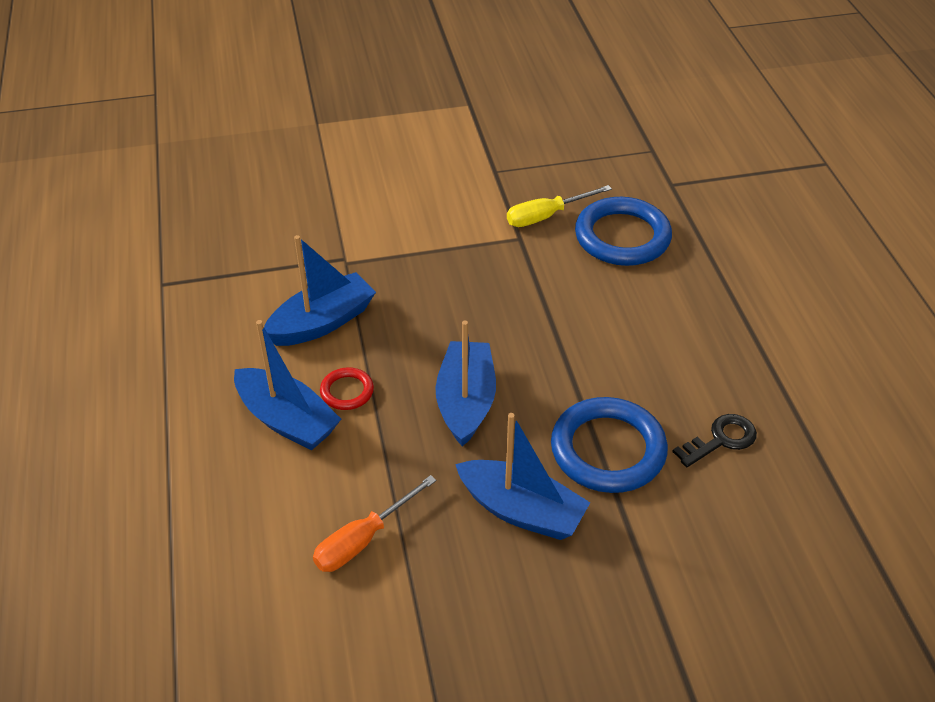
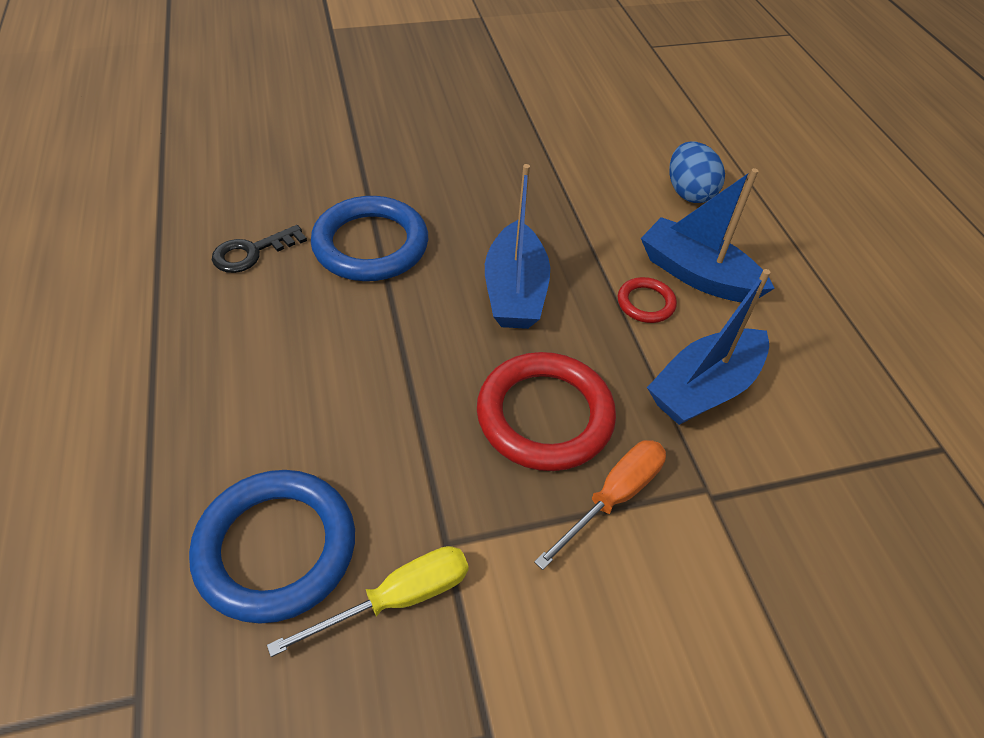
camera: 175 degrees right, 5 degrees up
orange screwdriver [313,475,436,572] -> orange screwdriver moved to [534,440,666,570]
blue boat [455,413,591,540] -> none
none -> red ring [477,352,616,471]
none -> blue egg [670,141,725,203]

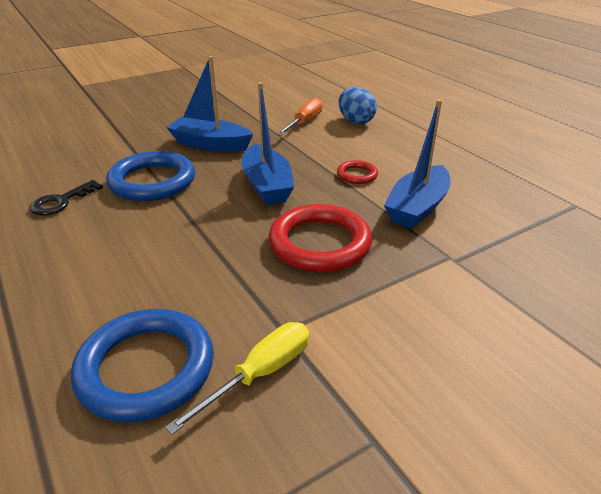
camera: 15 degrees left, 15 degrees down
orange screwdriver [534,440,666,570] -> orange screwdriver moved to [276,98,323,136]
blue boat [641,168,775,302] -> blue boat moved to [166,56,253,152]

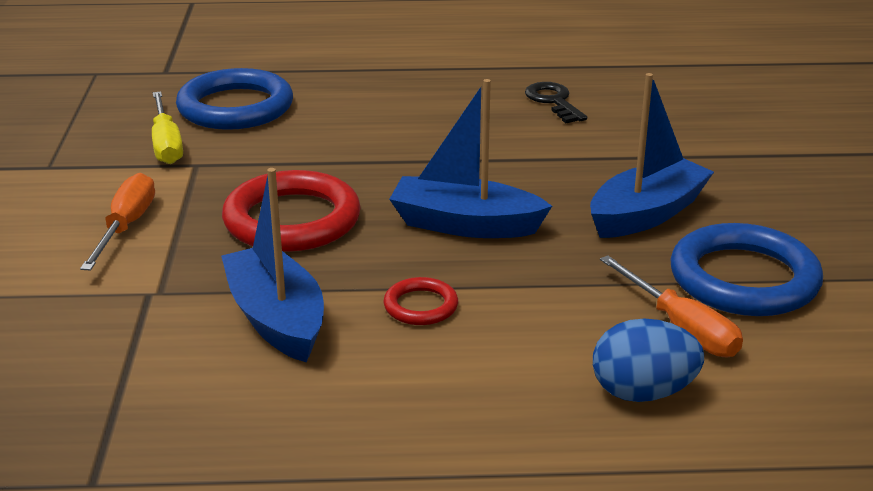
camera: 120 degrees right, 5 degrees down
blue ring [106,151,195,201] -> blue ring moved to [670,223,823,316]
none -> orange screwdriver [80,173,155,271]

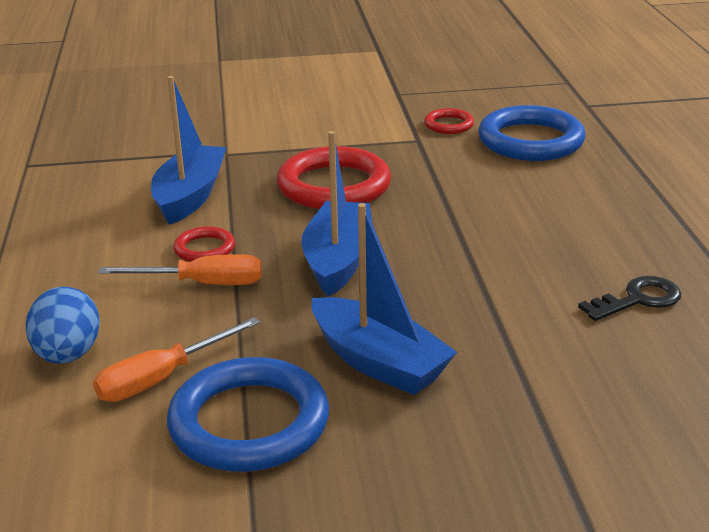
camera: 85 degrees right, 0 degrees up
orange screwdriver [80,173,155,271] -> orange screwdriver moved to [98,254,262,285]
yellow screwdriver [152,92,183,164] -> red ring [424,108,474,134]
blue boat [221,168,324,362] -> blue boat turned 45 degrees counterclockwise [151,76,227,225]

